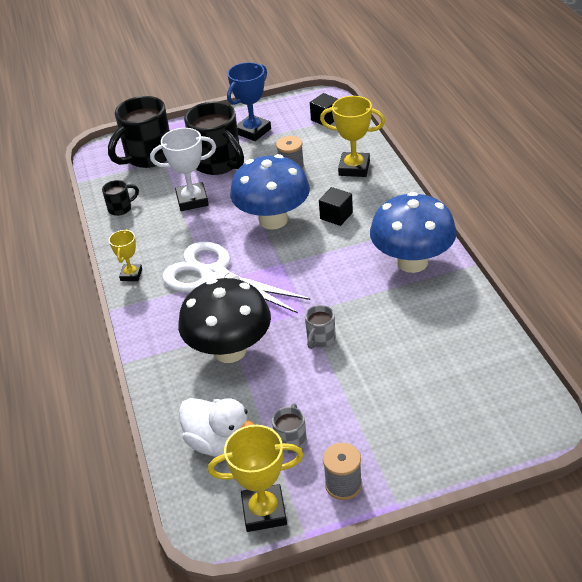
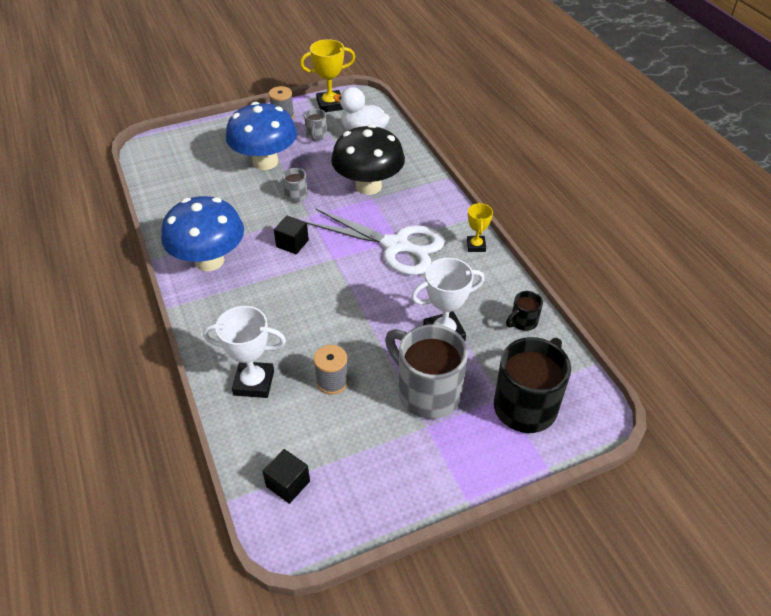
camera: 170 degrees right, 5 degrees up
black mug [184,102,244,175] -> grey mug [385,324,468,419]
blue trophy [227,62,271,141] -> none
blue mushroom [230,154,310,230] -> blue mushroom moved to [226,102,297,170]
black cube [319,187,353,226] -> black cube moved to [274,216,309,254]
yellow trophy [320,96,385,177] -> white trophy [203,306,286,398]

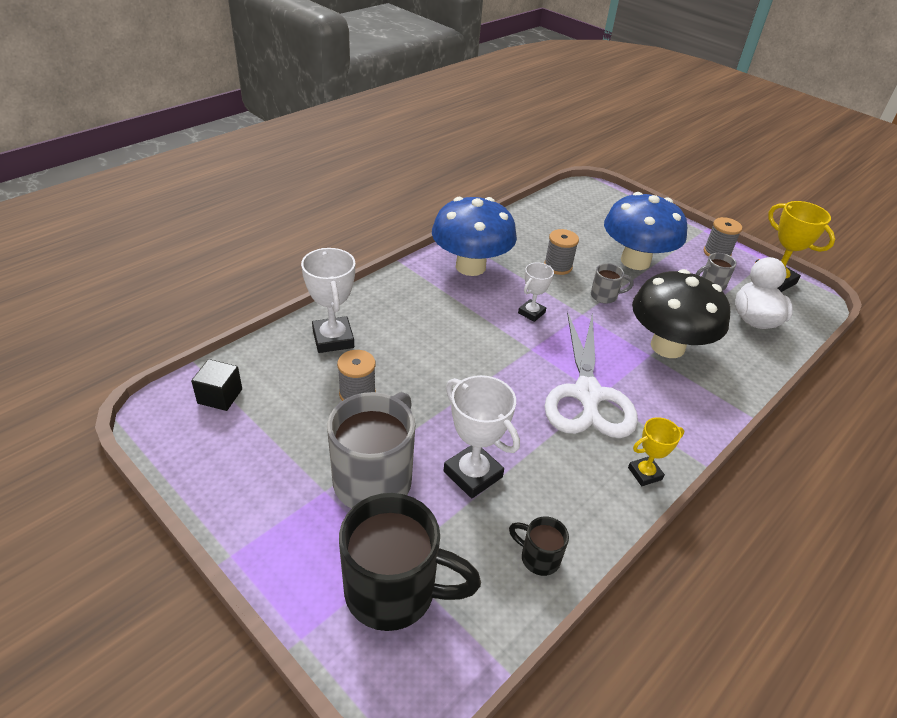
camera: 65 degrees right, 5 degrees down
black cube [274,216,309,254] -> white trophy [518,263,554,322]
none -> grey spool [544,229,579,275]

